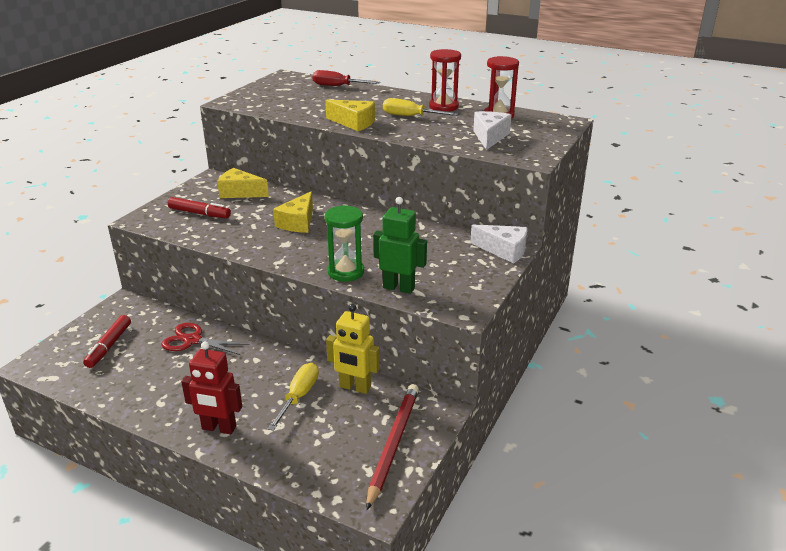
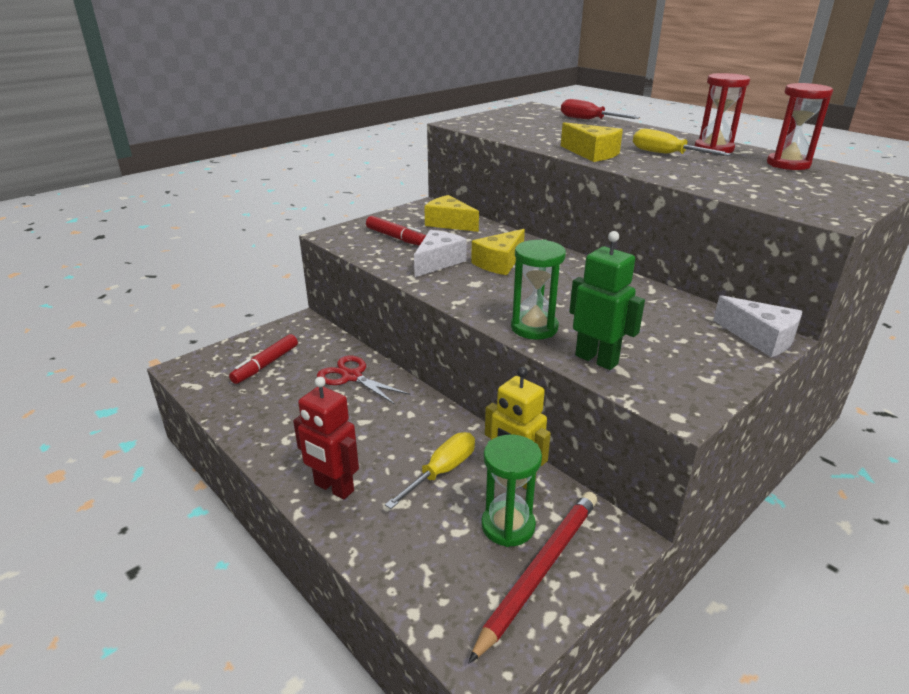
camera: 20 degrees right, 0 degrees up
white cheese [473,111,511,150] -> white cheese moved to [414,230,467,277]
none -> green hourglass [481,435,542,547]

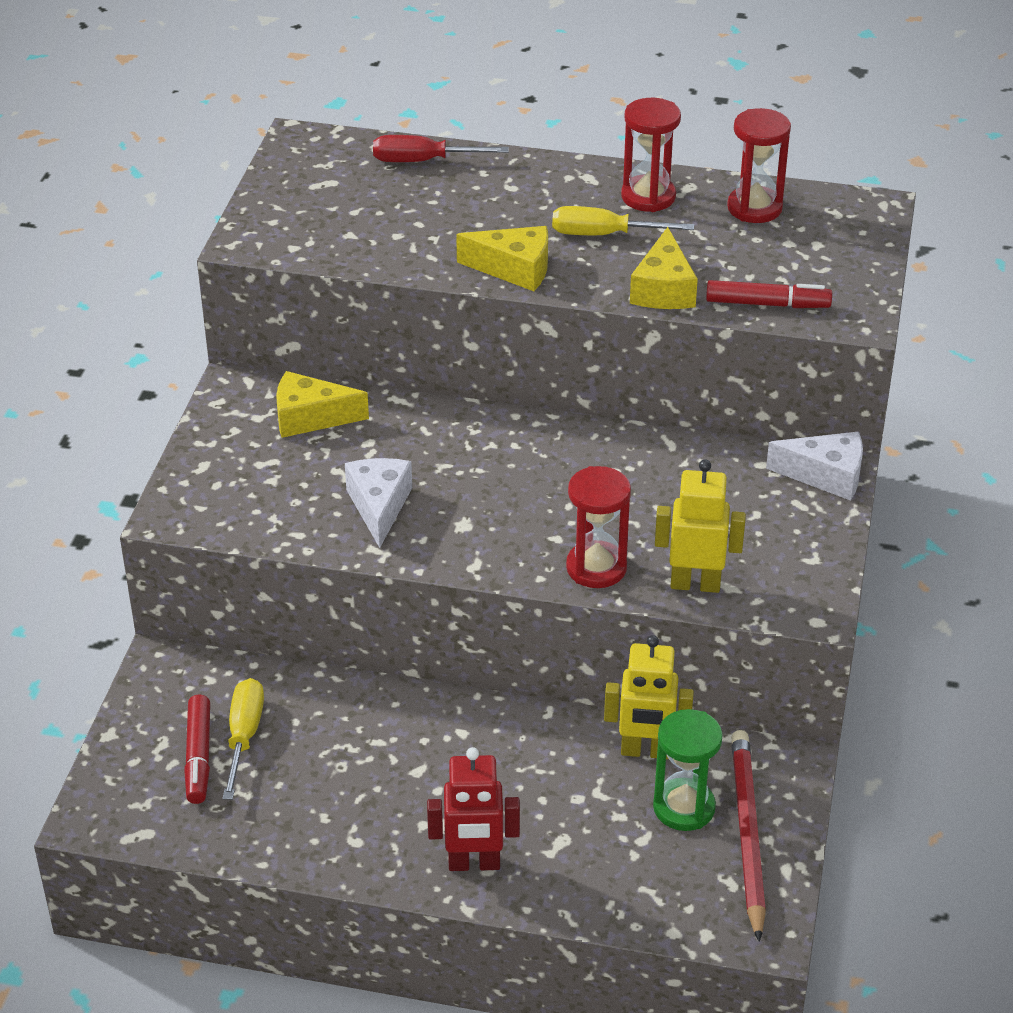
camera: 35 degrees left, 10 degrees up
red scissors [317,356,410,405] -> none
red marker [366,216,426,246] -> red marker moved to [706,280,832,308]
yellow screwdriver [385,432,475,509] -> yellow screwdriver moved to [223,678,264,800]
yellow cheese [471,229,525,275] -> yellow cheese moved to [630,227,698,309]
green hourglass [511,240,566,340] -> red hourglass [566,466,631,588]
green robot [569,231,645,370] -> yellow robot [655,459,746,593]

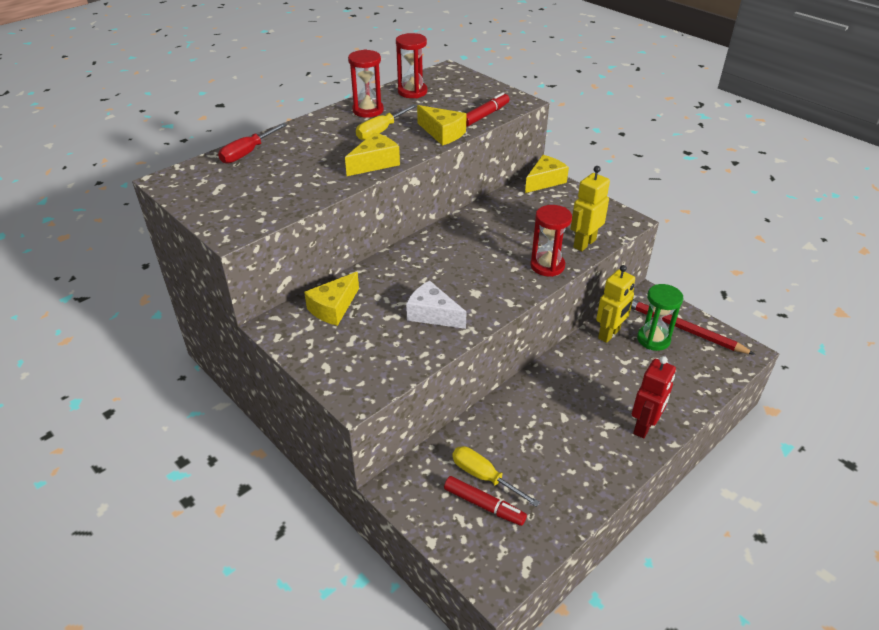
camera: 55 degrees left, 0 degrees up
white cheese [766,432,863,501] -> yellow cheese [525,155,569,193]

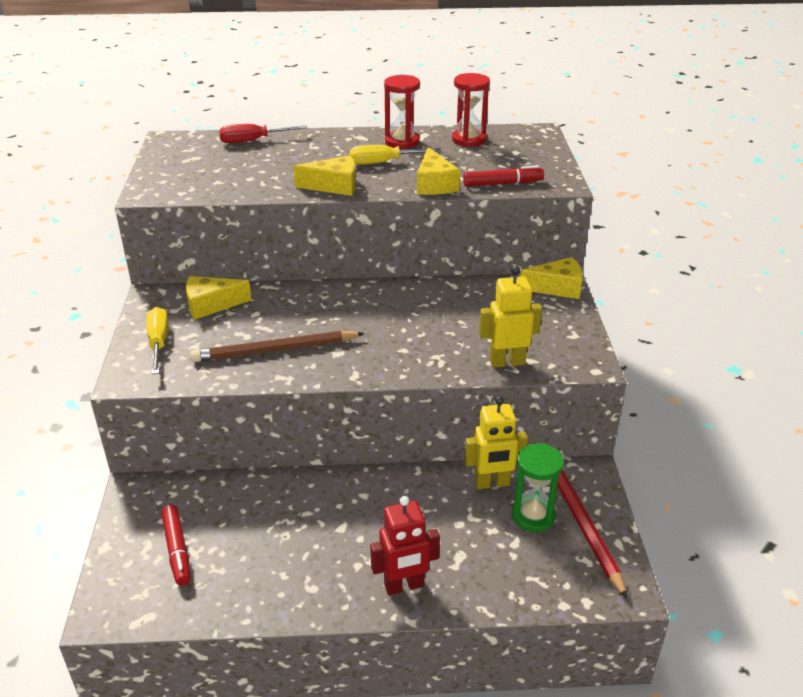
camera: 40 degrees right, 5 degrees down
white cheese [406,281,467,329] -> brown pencil [190,331,365,362]
yellow screwdriver [452,446,540,507] -> yellow screwdriver moved to [146,307,168,374]
red hourglass [530,205,572,277] -> none

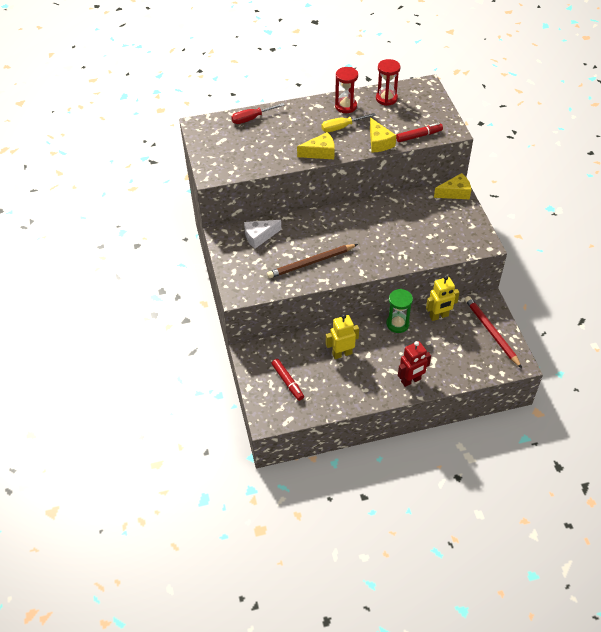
camera: 10 degrees left, 15 degrees up
yellow screwdriver [146,307,168,374] -> none
yellow cheese [186,276,251,320] -> white cheese [244,220,282,249]
yellow robot [479,266,542,368] -> yellow robot moved to [326,314,359,359]
green hourglass [512,443,564,532] -> green hourglass moved to [386,289,413,333]

